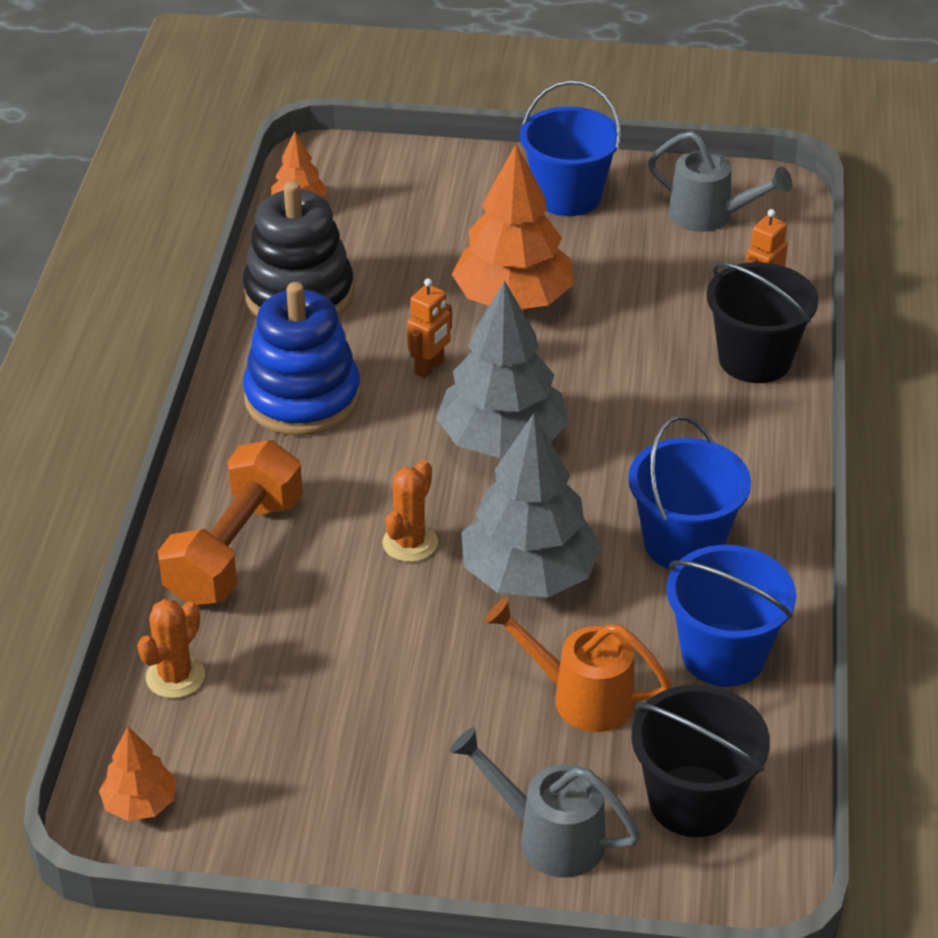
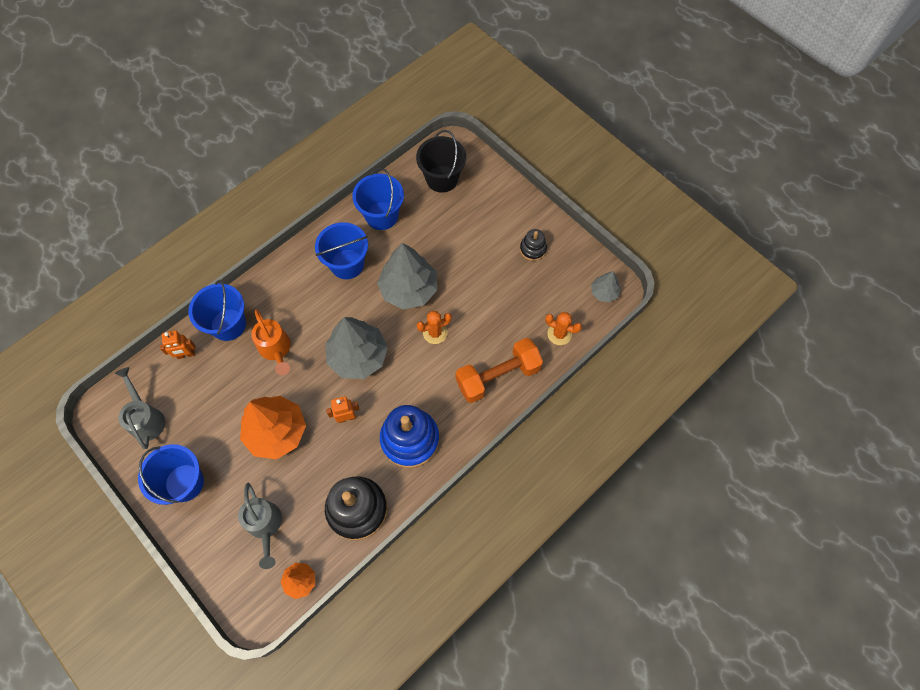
camera: 140 degrees left, 25 degrees up
orange tree [99,727,176,821] -> grey tree [591,271,621,302]
orange cactus [137,599,205,698] -> orange cactus turned 45 degrees clockwise [545,312,582,345]
grey watering can [450,727,641,878] -> grey watering can moved to [238,483,282,569]
orange watering can [485,598,671,732] -> orange watering can moved to [251,309,291,375]
black bucket [707,262,818,383] -> blue bucket [188,280,246,341]
none -> black stacking toy [520,229,547,261]

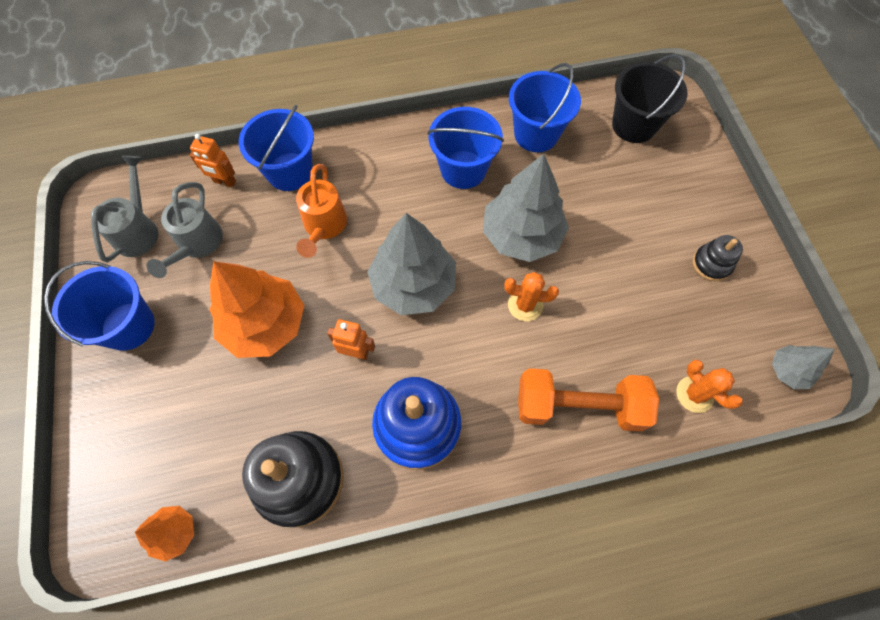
camera: 30 degrees right, 0 degrees up
grey watering can [238,483,282,569] -> grey watering can moved to [147,182,223,278]

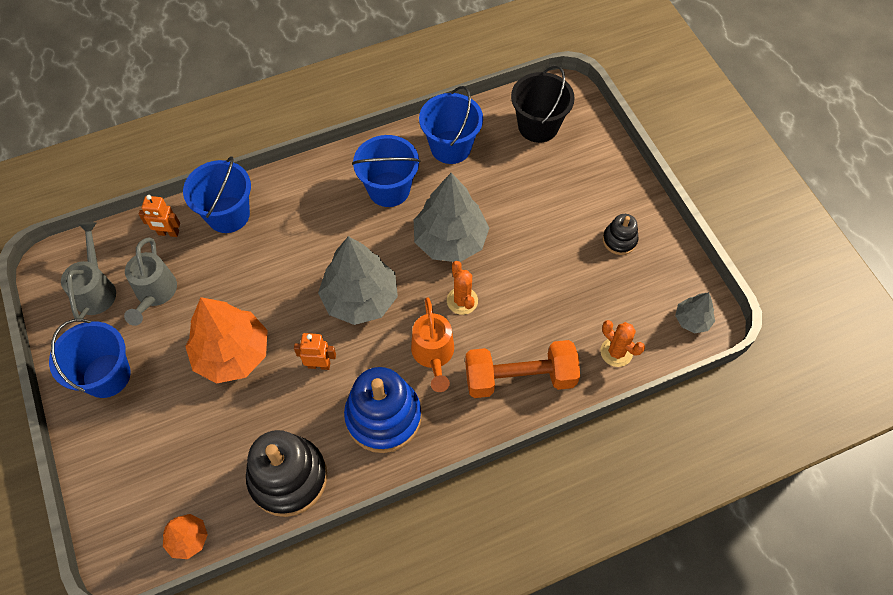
camera: 10 degrees left, 5 degrees down
orange watering can [296,164,347,258] -> orange watering can moved to [411,298,454,392]
orange cactus [504,272,559,321] -> orange cactus turned 75 degrees clockwise [447,261,478,315]

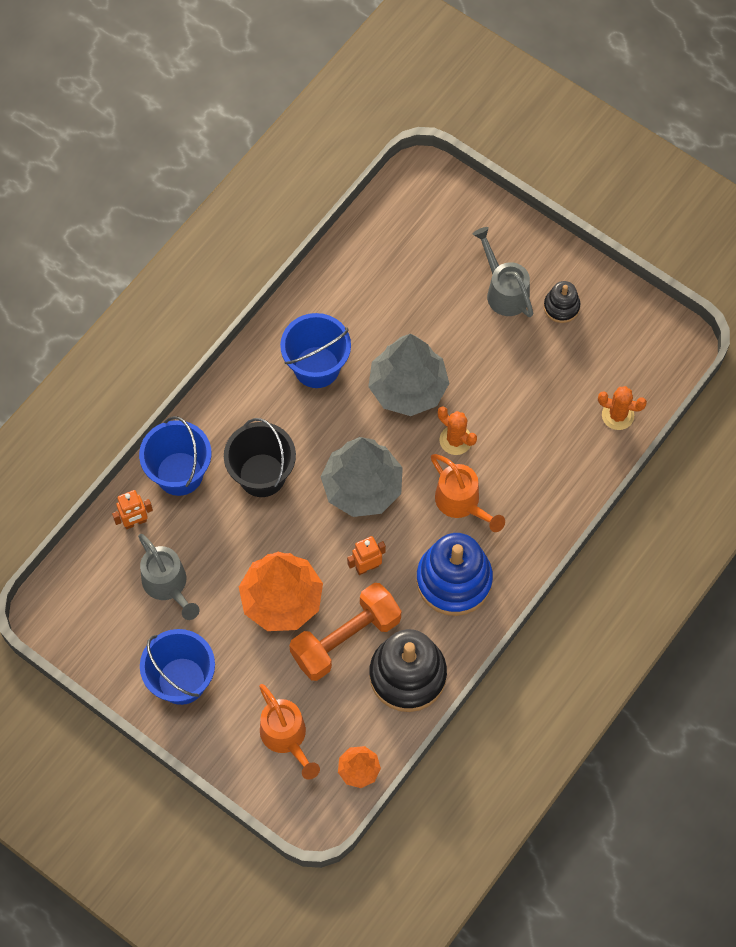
camera: 30 degrees left, 5 degrees up
grey watering can [61,222,116,319] -> grey watering can moved to [472,227,534,317]
blue bucket [419,86,483,164] -> none
orange dumbbell [465,340,580,398] -> orange dumbbell moved to [289,583,401,681]
black bucket [511,65,575,143] -> black bucket moved to [224,418,296,497]
grey tree [675,292,715,333] -> none
none -> orange watering can [259,684,320,780]

